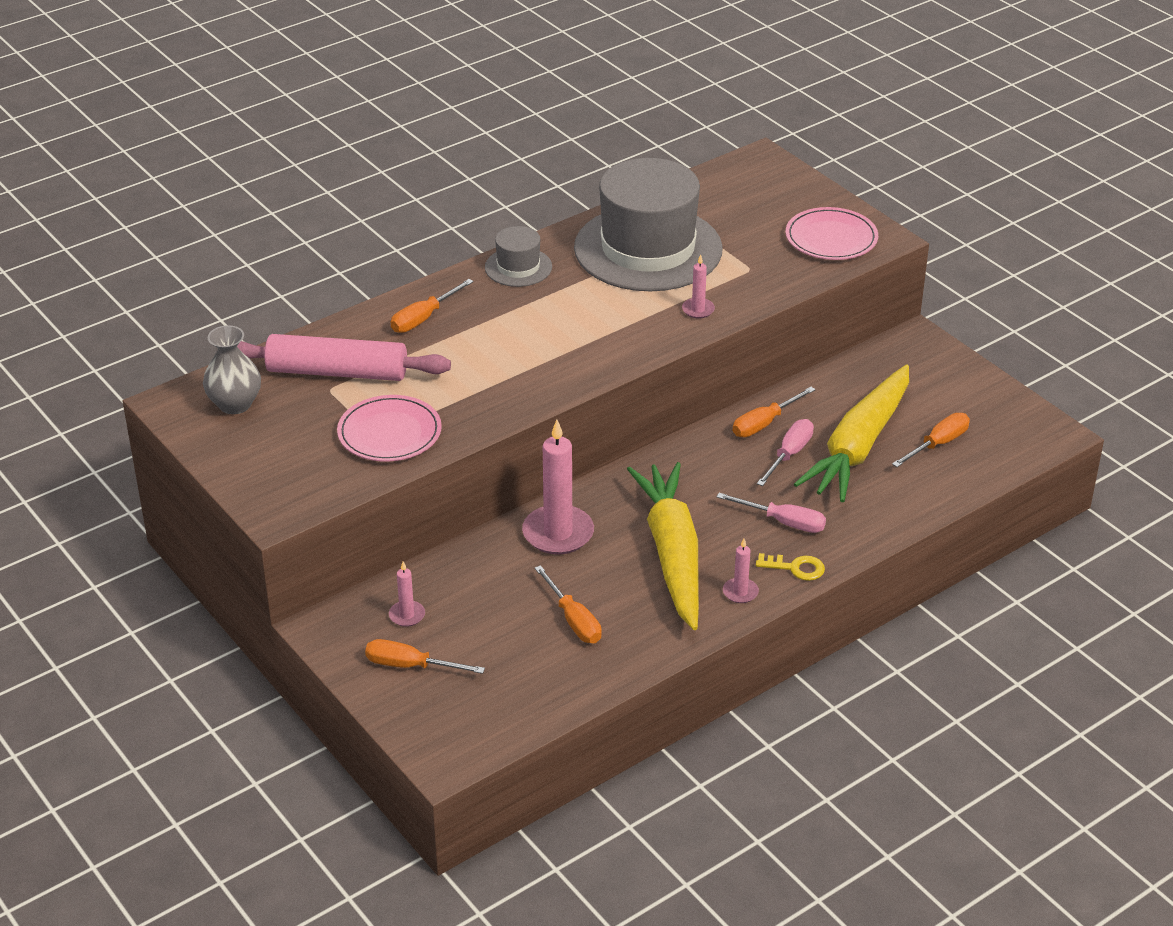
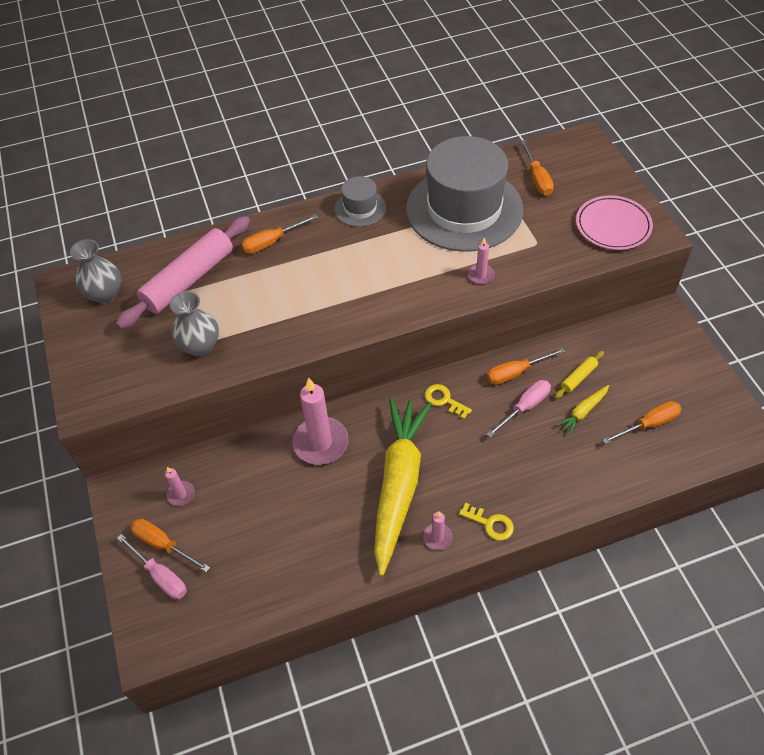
camera: 20 degrees right, 15 degrees up
pink rolling pin [237,334,451,381] -> pink rolling pin turned 75 degrees counterclockwise [116,216,250,329]
pink plate [337,395,442,462] -> grey vase [170,291,219,356]
orange screwdriver [535,565,602,643] -> orange screwdriver moved to [520,140,554,196]
pink screwdriver [717,493,826,533] -> pink screwdriver moved to [117,534,187,599]
yellow carrot [794,364,909,502] -> yellow carrot [556,385,609,435], size x0.40
none -> yellow key [425,384,472,419]
none -> yellow rolling pin [555,351,604,399]

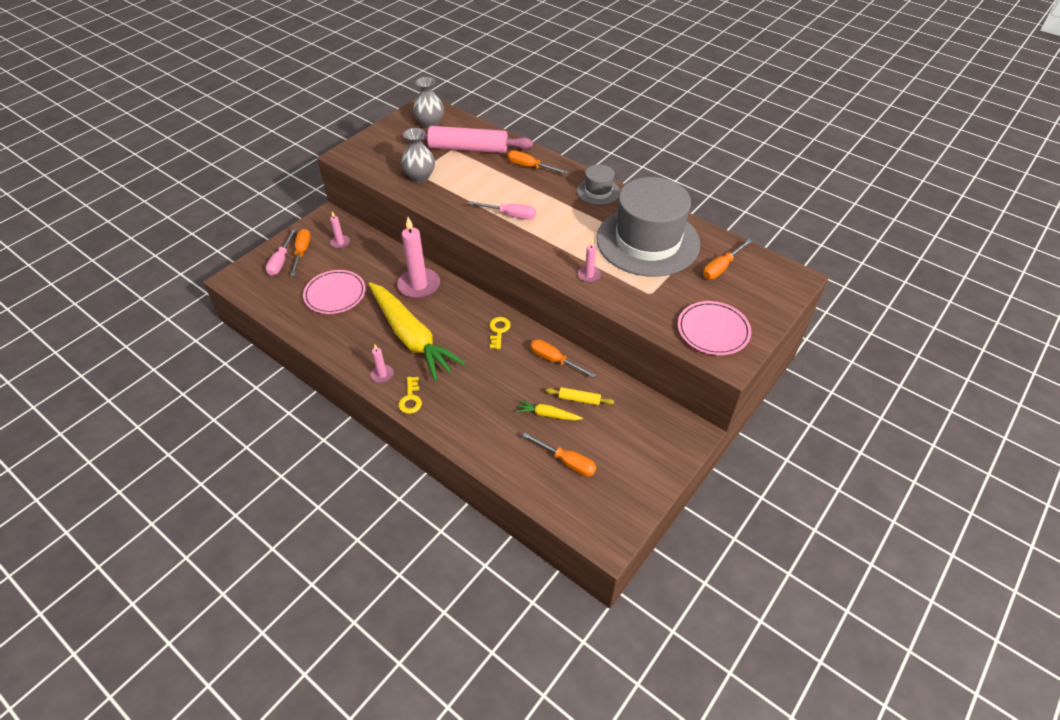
camera: 55 degrees right, 5 degrees down
yellow carrot [374,398,432,576] -> yellow carrot turned 75 degrees clockwise [369,282,465,381]
pink screwdriver [486,380,551,438] -> pink screwdriver moved to [468,201,536,220]
none -> pink plate [303,270,366,314]

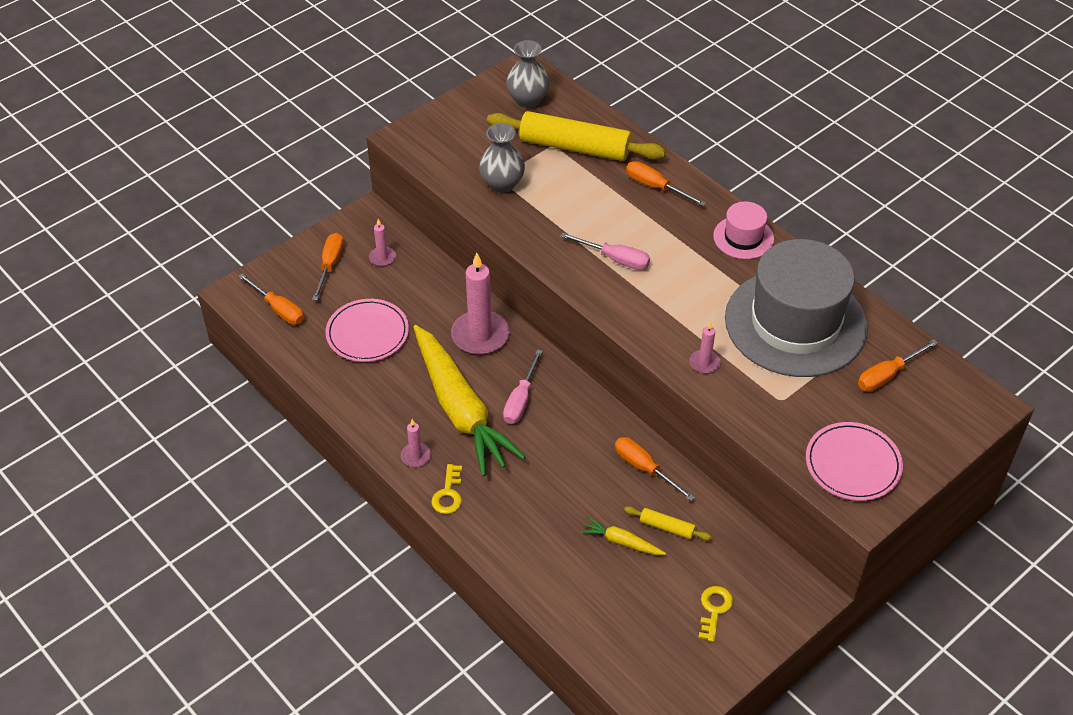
camera: 10 degrees right, 0 degrees up
pink screwdriver [266,229,296,276] -> pink screwdriver moved to [503,349,543,424]
pink rolling pin [403,126,533,153] -> yellow rolling pin [487,111,666,161]
yellow key [489,317,511,349] -> yellow key moved to [698,586,733,642]
orange screwdriver [522,433,597,477] -> orange screwdriver moved to [238,274,304,325]
grey hat [577,164,620,205] -> pink hat [713,201,774,259]

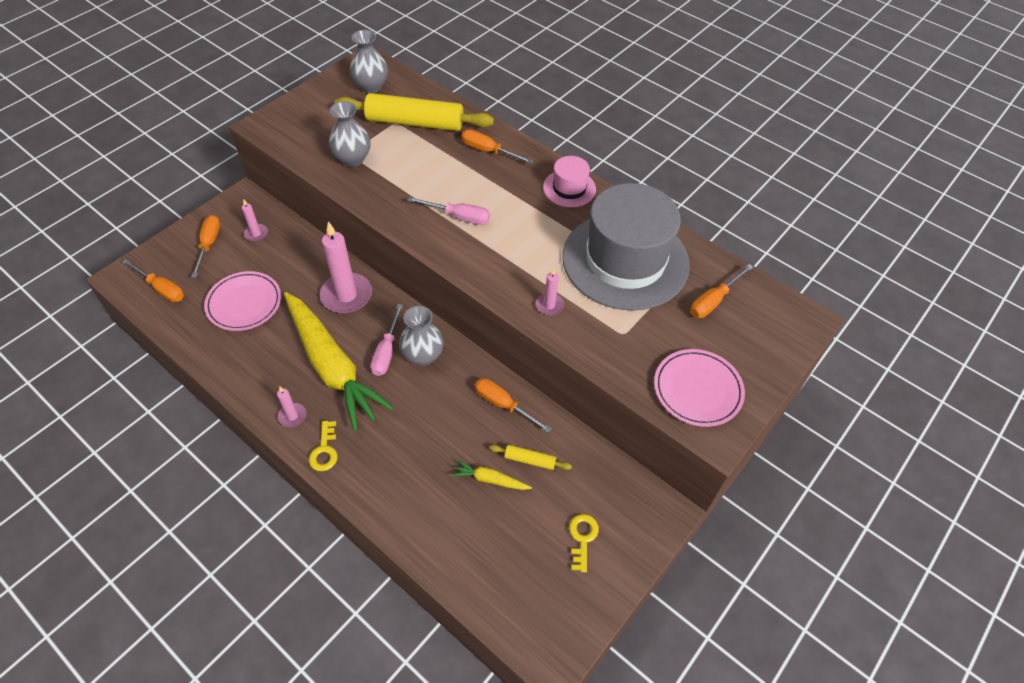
camera: 10 degrees left, 5 degrees up
none -> grey vase [399,306,444,366]

